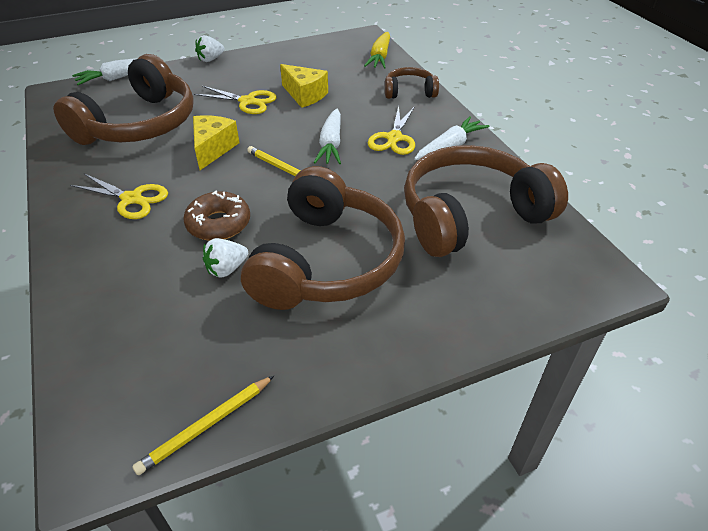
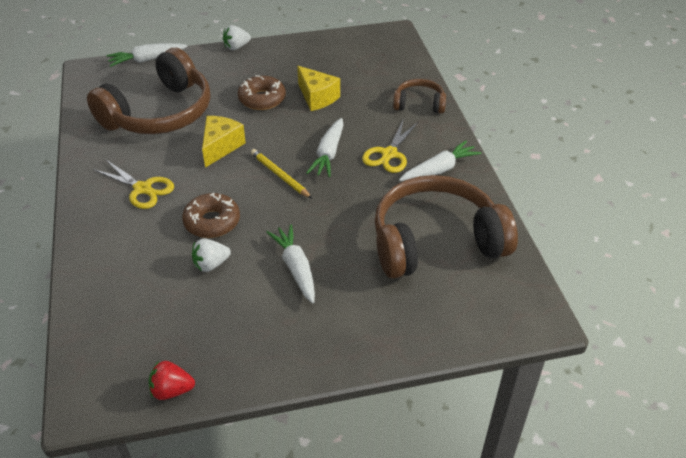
camera: 10 degrees right, 0 degrees up
yellow pencil [132,376,274,475] -> red strawberry [149,361,195,400]
yellow scissors [194,86,277,114] -> brown donut [238,75,286,110]
brown headphones [241,166,405,310] -> white carrot [266,224,315,304]
yellow carrot [364,32,390,69] -> none

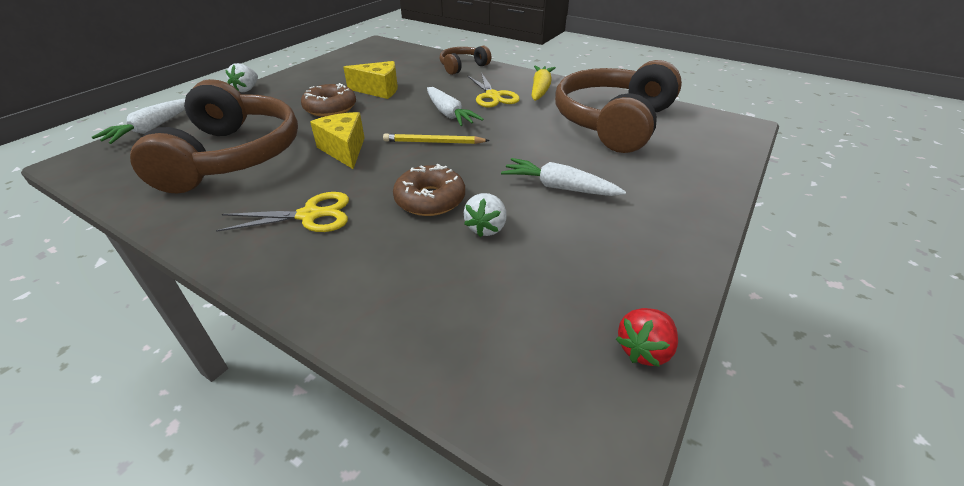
camera: 45 degrees left, 5 degrees down
white carrot [399,140,481,181] -> yellow carrot [531,66,556,101]

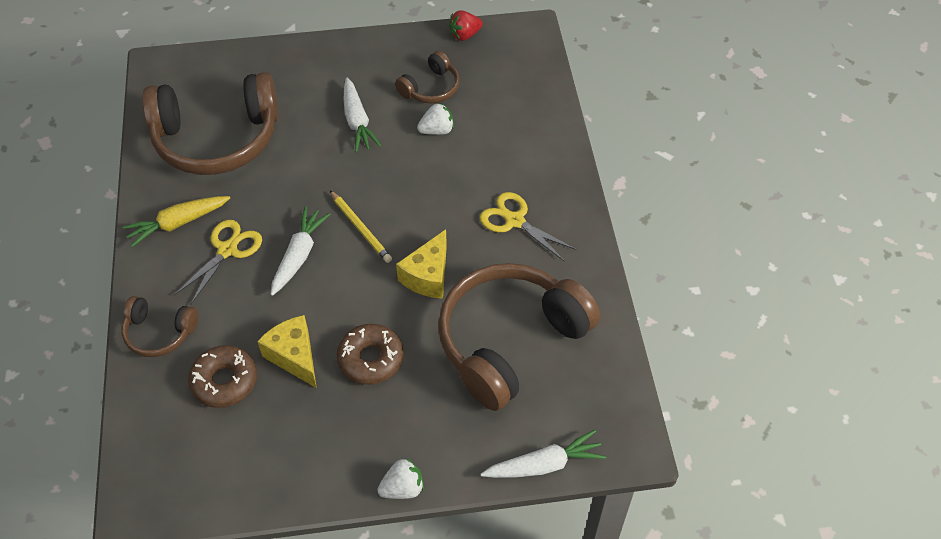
camera: 130 degrees left, 15 degrees up
brown donut [393,164,465,216] -> brown donut moved to [188,345,257,408]
red strawberry [616,308,678,367] -> red strawberry turned 150 degrees clockwise [449,10,483,41]
none -> brown headphones [395,51,460,103]

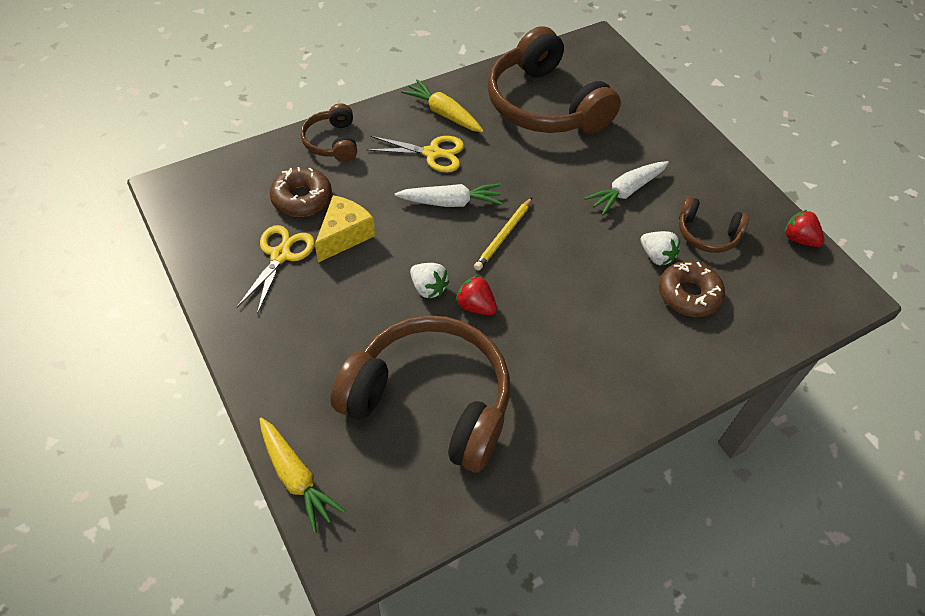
camera: 65 degrees right, 0 degrees up
brown donut [337,324,404,385] -> brown donut moved to [659,261,725,317]
white strawberry [377,458,424,499] -> white strawberry moved to [410,263,449,298]
yellow cheese [396,229,447,299] -> red strawberry [456,275,497,315]
yellow scissors [480,192,577,262] -> yellow scissors moved to [237,225,315,314]
white carrot [481,430,606,478] -> yellow carrot [259,418,345,533]

